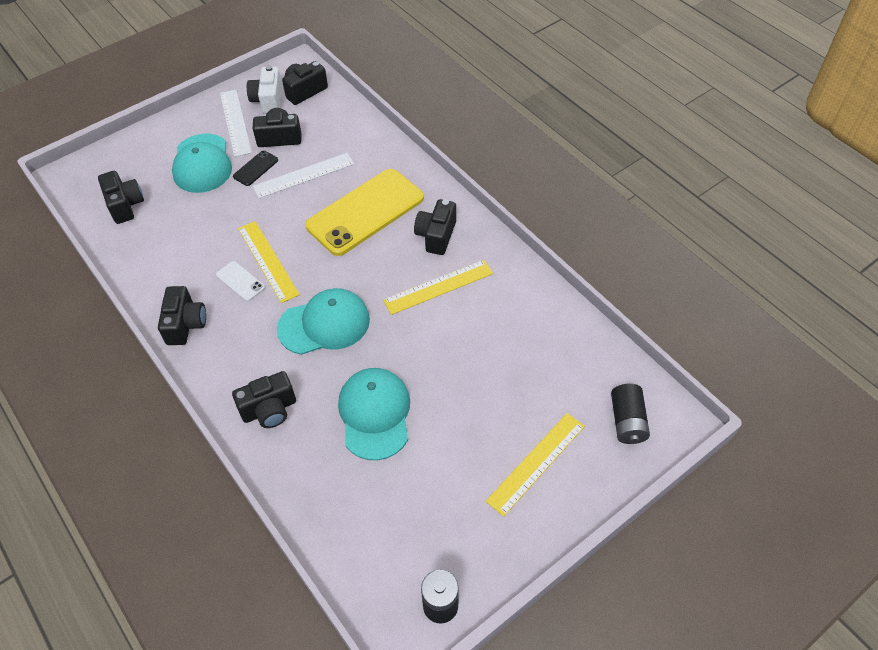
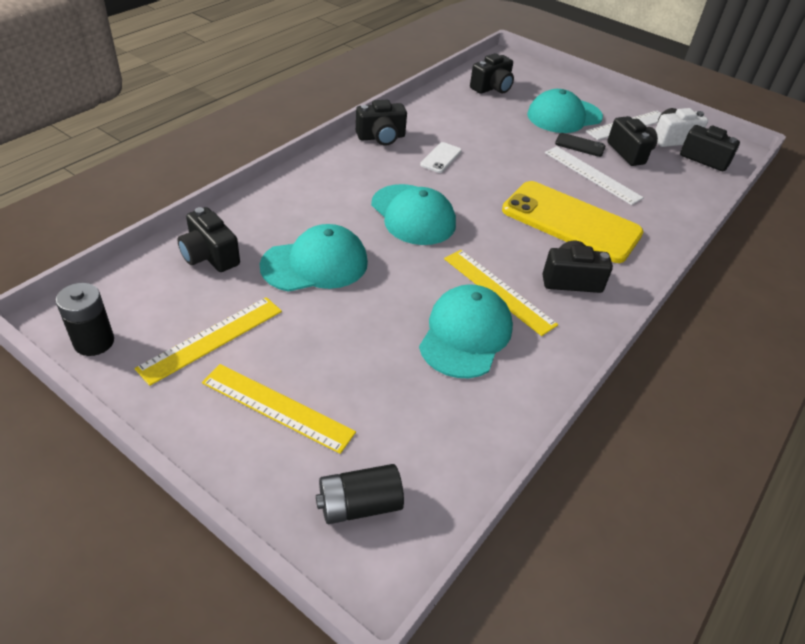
camera: 70 degrees right, 10 degrees down
black camera [232,371,296,428] -> black camera moved to [177,207,240,272]
yellow ruler [238,221,300,303] -> yellow ruler moved to [135,297,282,386]
none -> turquoise cap [419,284,513,378]

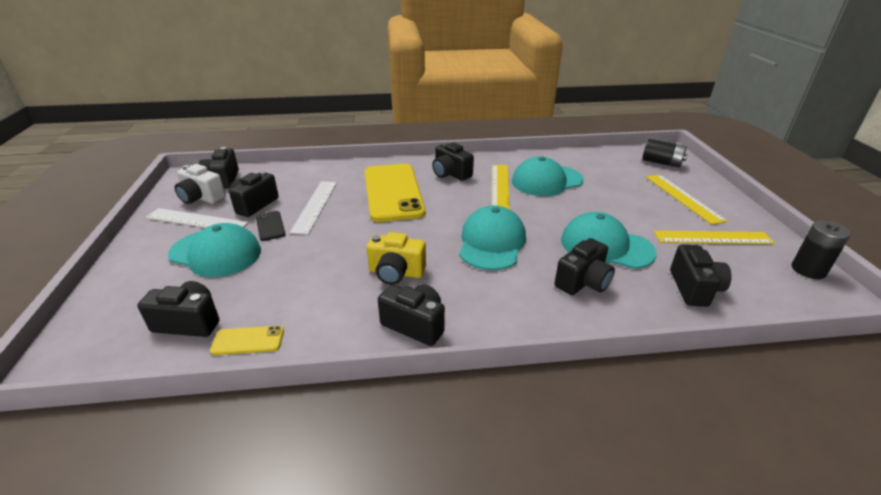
camera: 130 degrees left, 10 degrees down
white phone [420,142,462,173] -> yellow camera [367,232,426,285]
none -> yellow phone [210,326,284,355]
none -> black camera [554,238,615,295]

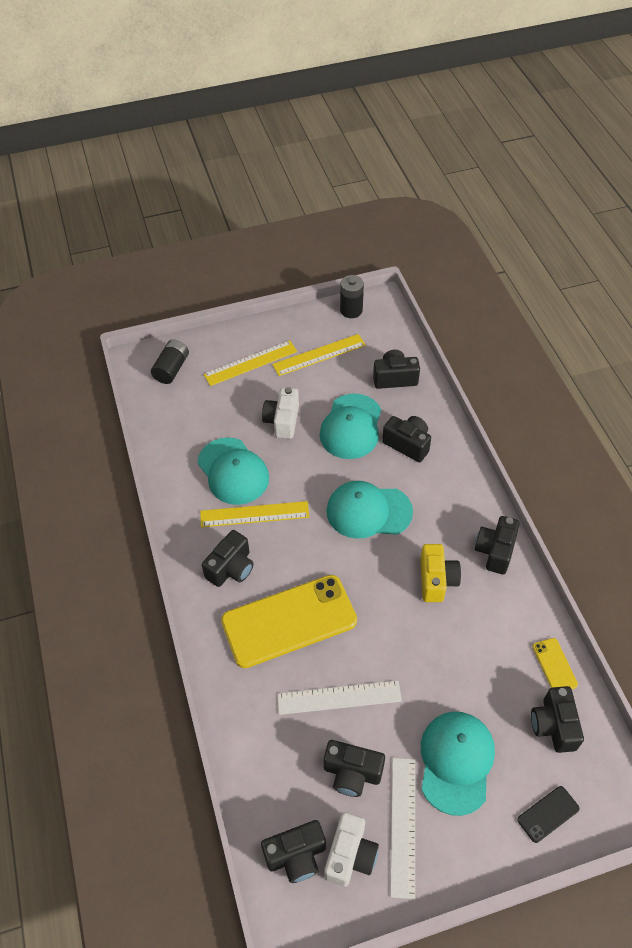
camera: 100 degrees left, 20 degrees up
black phone [256,211,286,241] -> black phone moved to [517,786,579,843]
yellow ruler [654,231,775,244] -> yellow ruler turned 75 degrees clockwise [272,334,366,376]
none -> white camera [262,387,299,439]

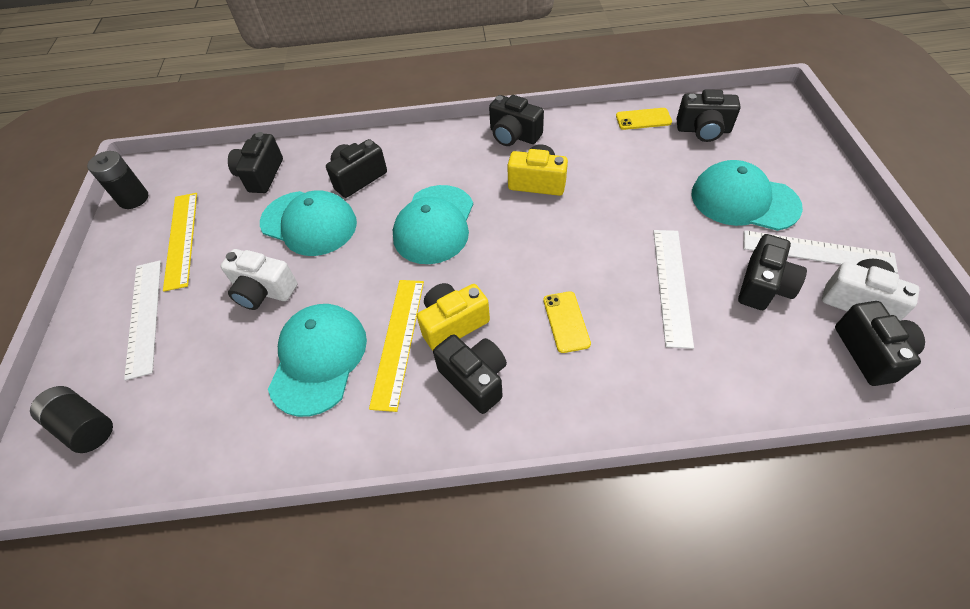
camera: 75 degrees left, 0 degrees up
turquoise cap [197,437,269,505] -> turquoise cap turned 60 degrees counterclockwise [268,304,367,417]
yellow ruler [203,340,297,386] -> white ruler [124,261,161,380]
yellow phone [221,575,357,668] -> yellow phone [543,291,591,353], size x0.42
black phone [517,786,579,843] -> none
none -> yellow camera [417,283,490,350]

